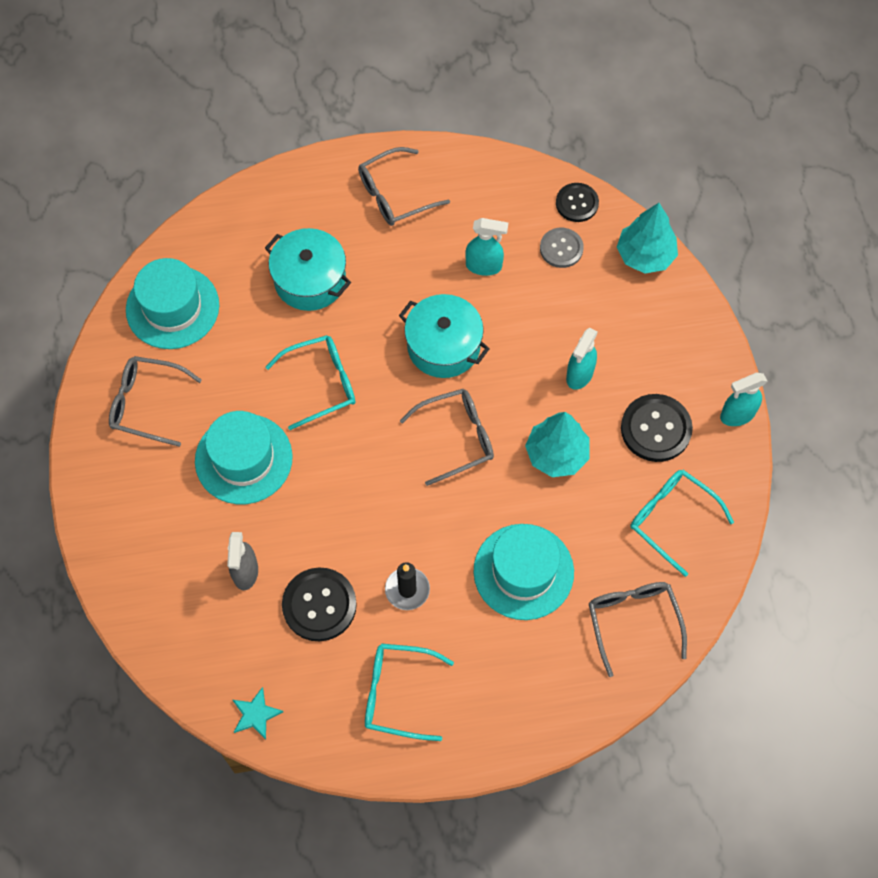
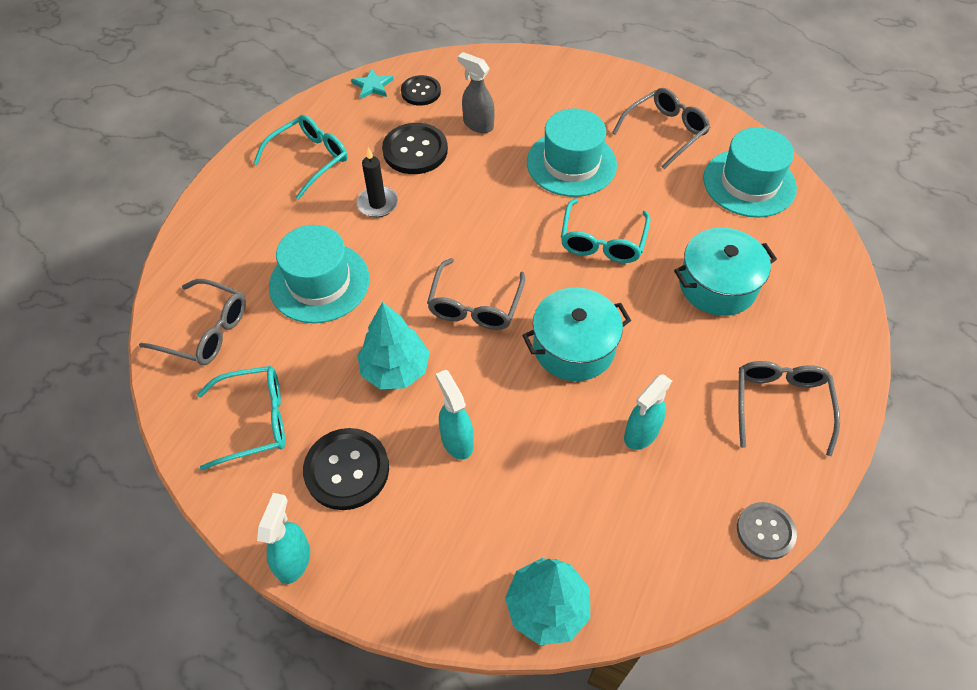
camera: 125 degrees right, 10 degrees down
grey button [540,228,584,268] -> grey button moved to [737,502,797,560]
black button [556,183,599,222] -> black button moved to [401,75,441,106]

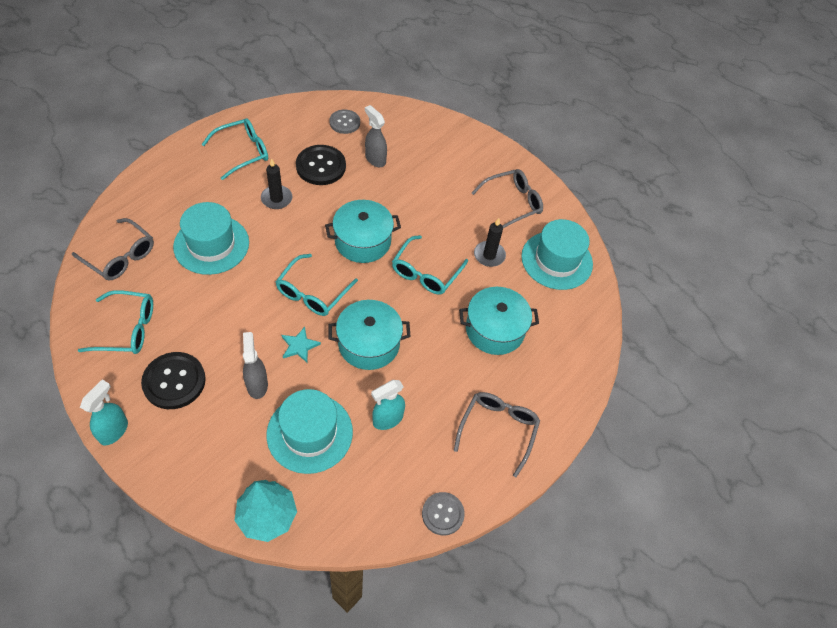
camera: 10 degrees right, 0 degrees up
turquoise star [351,68,394,99] -> turquoise star moved to [282,327,321,363]
turquoise tree [357,302,430,389] -> none
black button [401,75,441,106] -> grey button [329,109,360,134]
grey glasses [427,258,525,330] -> turquoise glasses [275,254,358,316]
turquoise spray bottle [436,370,474,460] -> grey spray bottle [243,332,268,399]
turquoise hat [527,109,617,197] -> turquoise hat moved to [266,389,353,474]
none -> turquoise pot [325,200,401,263]
none -> black candle [474,218,506,267]

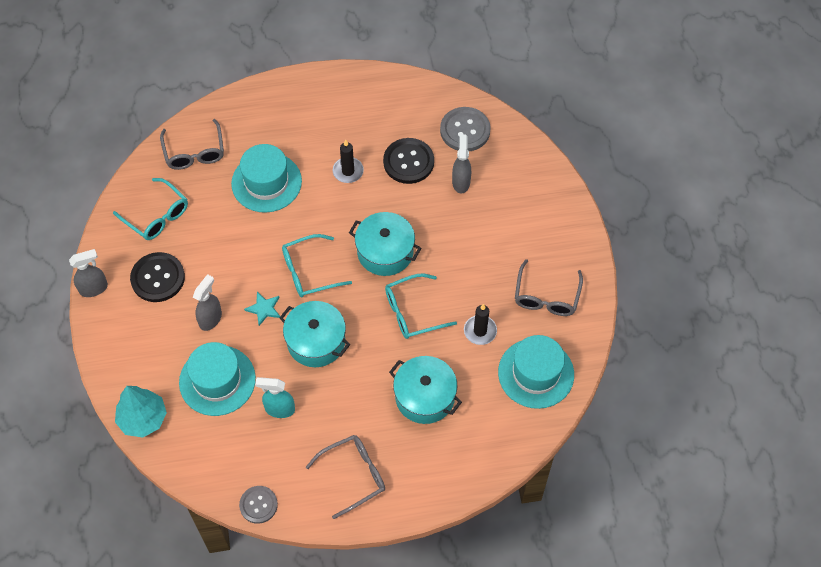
camera: 45 degrees right, 5 degrees up
turquoise spray bottle [80,380,128,445] -> grey spray bottle [69,249,108,297]
turquoise glasses [202,118,268,180] -> none
grey button [329,109,360,134] -> grey button [440,107,491,151], size x1.54
grey glasses [472,169,543,228] -> grey glasses turned 90 degrees clockwise [515,259,583,316]

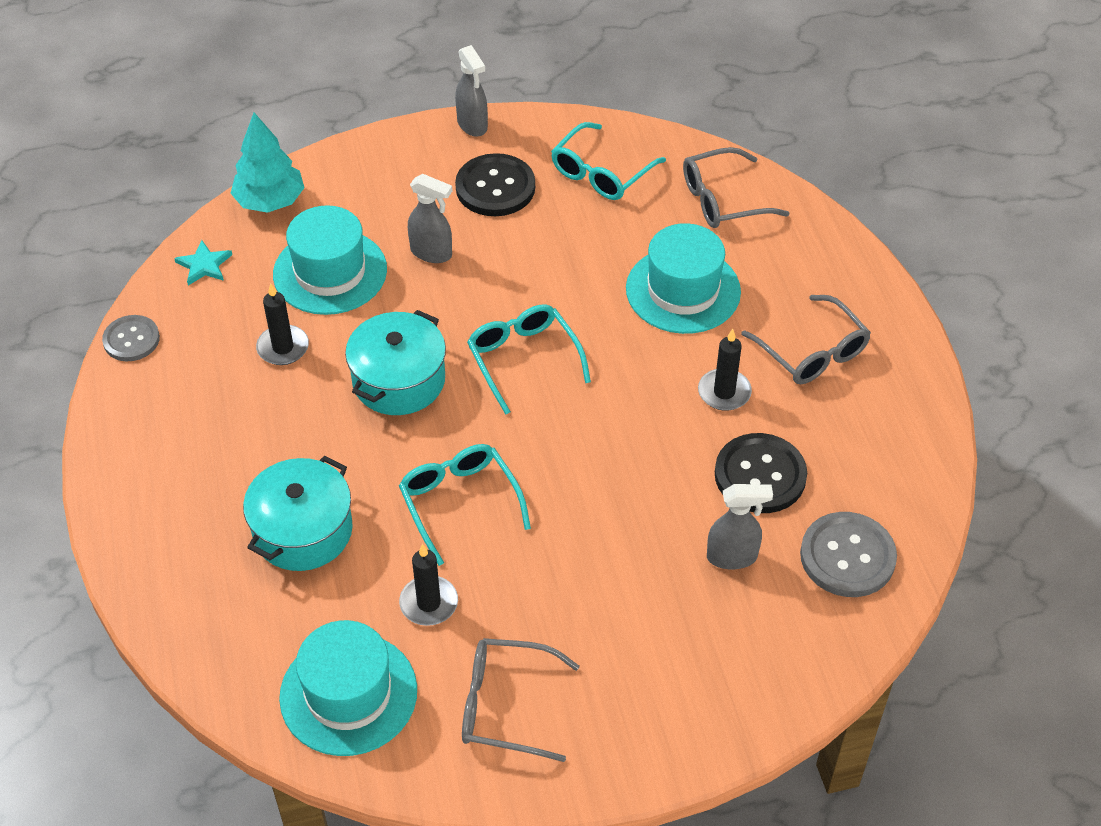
camera: 85 degrees right, 10 degrees down
turquoise star [244,292,280,326] -> turquoise star moved to [174,240,232,285]
turquoise spray bottle [255,377,295,418] -> black candle [256,283,309,365]
grey glasses [306,435,385,519] -> grey glasses moved to [741,295,871,384]
turquoise pot [349,212,421,276] -> none

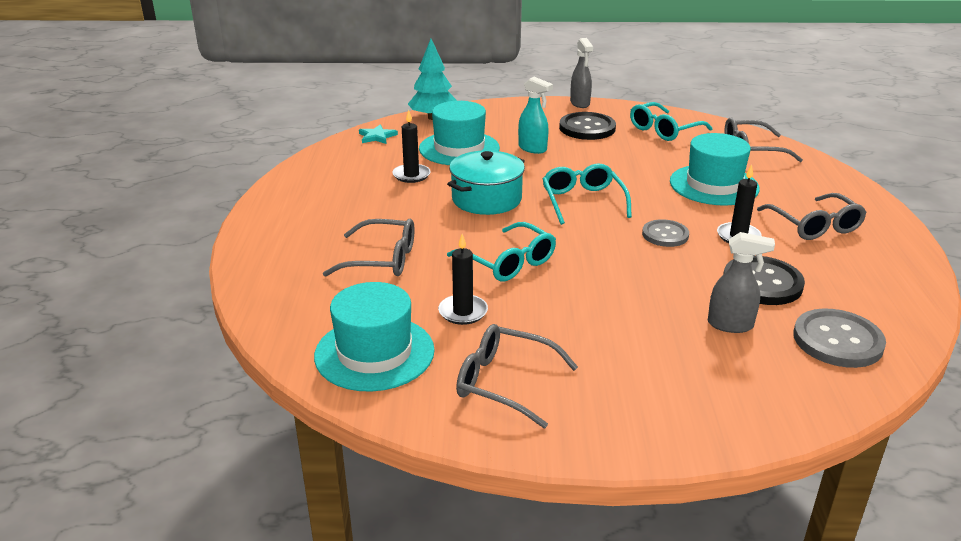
camera: 15 degrees right, 20 degrees down
grey button [102,315,160,361] -> grey button moved to [642,219,689,247]
turquoise pot [243,456,353,571] -> grey glasses [323,219,414,277]
turquoise glasses [399,444,531,566] -> turquoise glasses turned 150 degrees clockwise [447,222,556,281]
grey spray bottle [408,174,452,263] -> turquoise spray bottle [518,77,553,154]

